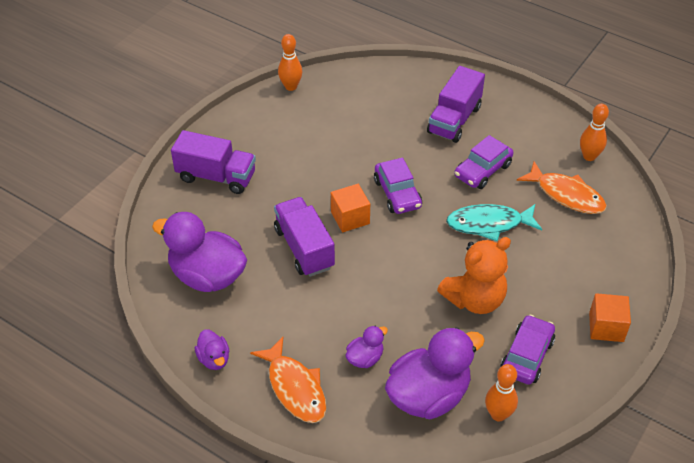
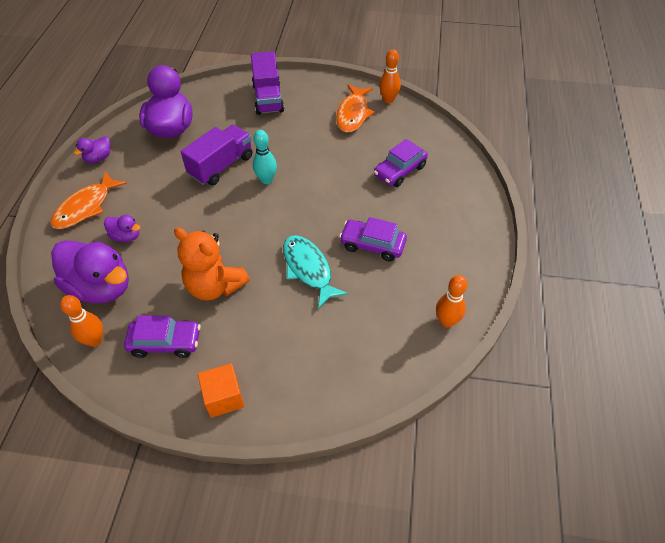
camera: 65 degrees right, 5 degrees up
orange cube [331,184,370,232] -> turquoise bowling pin [253,130,277,184]
purple car [374,158,422,214] -> purple car moved to [374,139,428,187]
purple truck [427,66,485,143] -> none
orange fish [517,161,607,214] -> orange fish moved to [336,85,375,133]

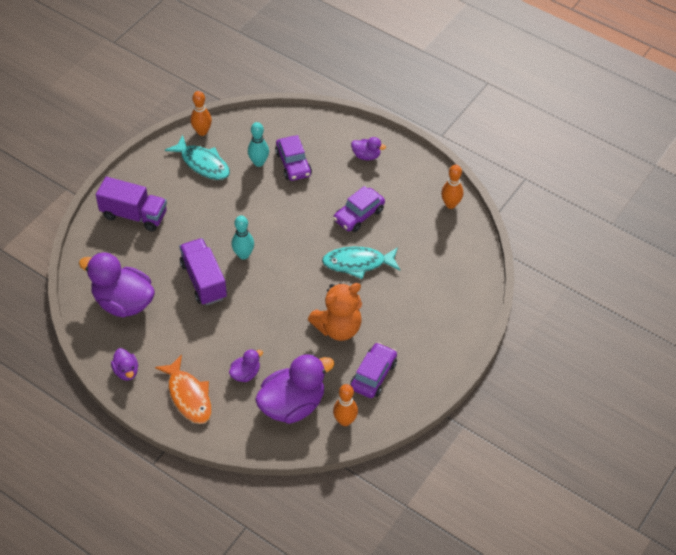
camera: 65 degrees left, 0 degrees up
orange cube [198,363,244,418] -> none
orange fish [336,85,375,133] -> turquoise fish [165,135,230,180]
none -> turquoise bowling pin [248,122,269,167]
none -> purple duck [351,137,386,160]

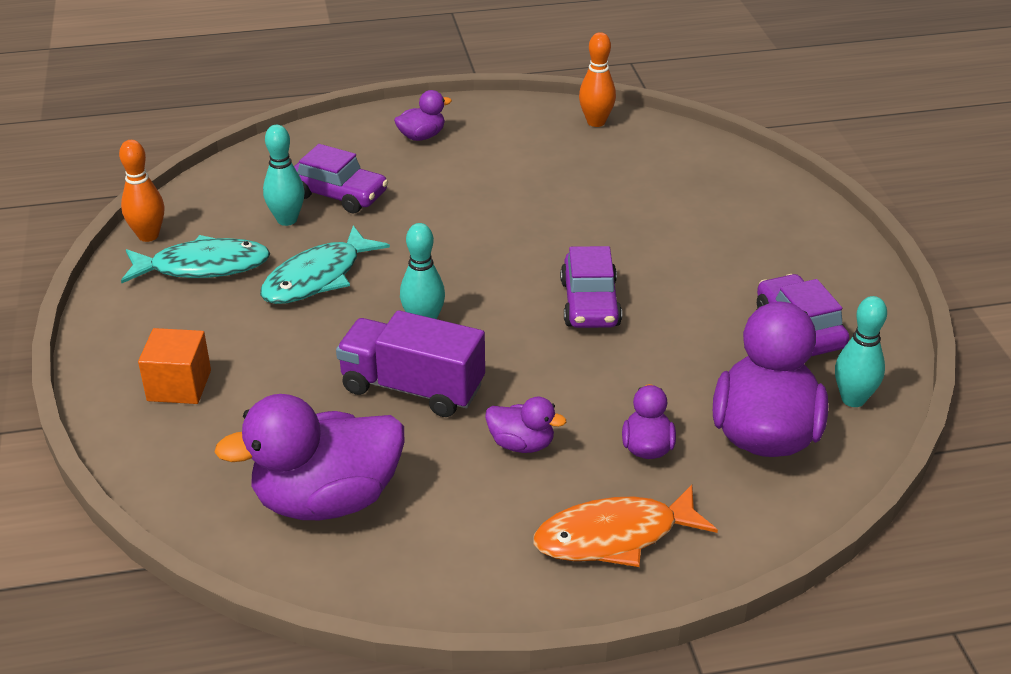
camera: 45 degrees left, 15 degrees down
purple truck [96,177,167,231] -> orange cube [138,328,211,404]
purple duck [111,348,138,381] -> purple duck moved to [485,397,566,453]
orange fish [155,355,212,424] -> orange fish turned 150 degrees clockwise [533,485,718,567]
orange teddy bear [308,283,362,341] -> none
turquoise fish [322,247,400,279] -> turquoise fish moved to [260,226,390,304]
purple car [333,186,385,232] -> purple car moved to [560,246,622,328]
orange bowling pin [333,384,358,426] -> turquoise bowling pin [835,296,887,407]

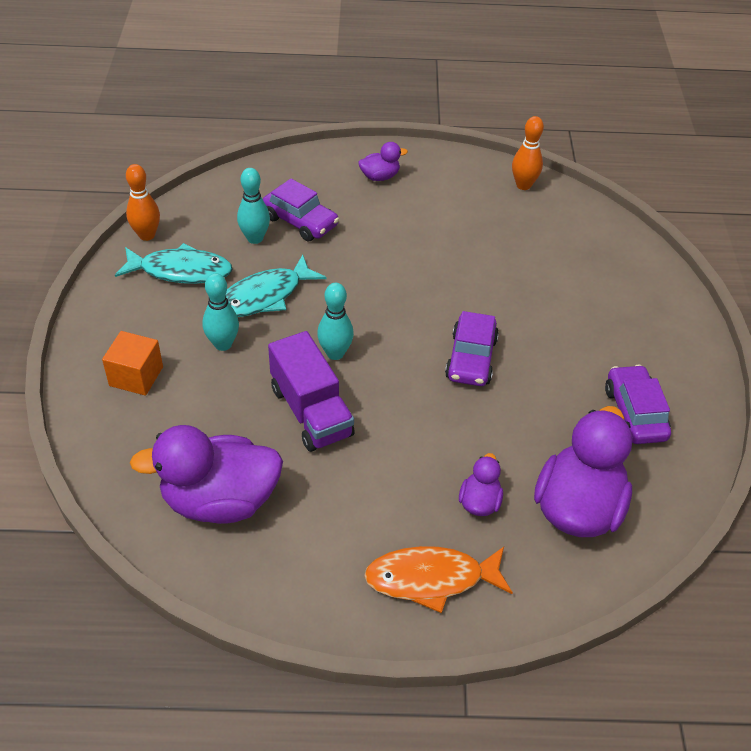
camera: 10 degrees right, 10 degrees up
purple truck [336,310,485,417] -> purple truck turned 150 degrees counterclockwise [268,331,355,452]
purple duck [485,397,566,453] -> none
turquoise bowling pin [835,296,887,407] -> turquoise bowling pin moved to [202,273,239,351]

